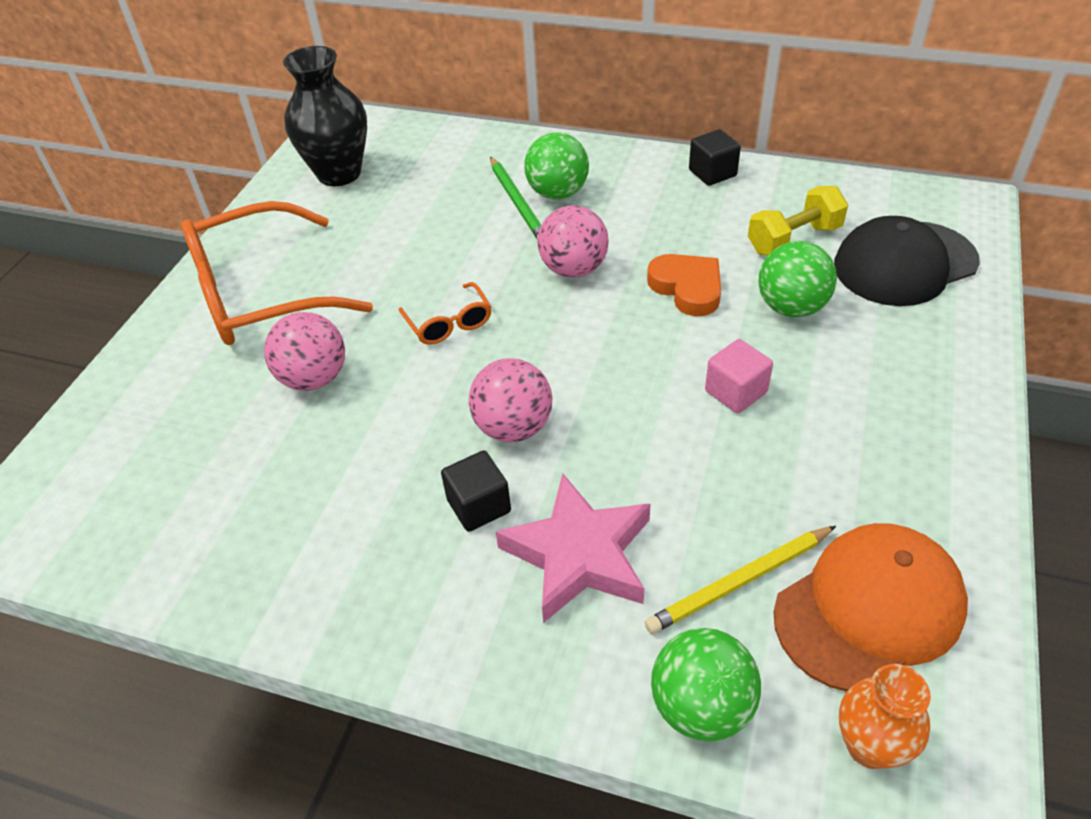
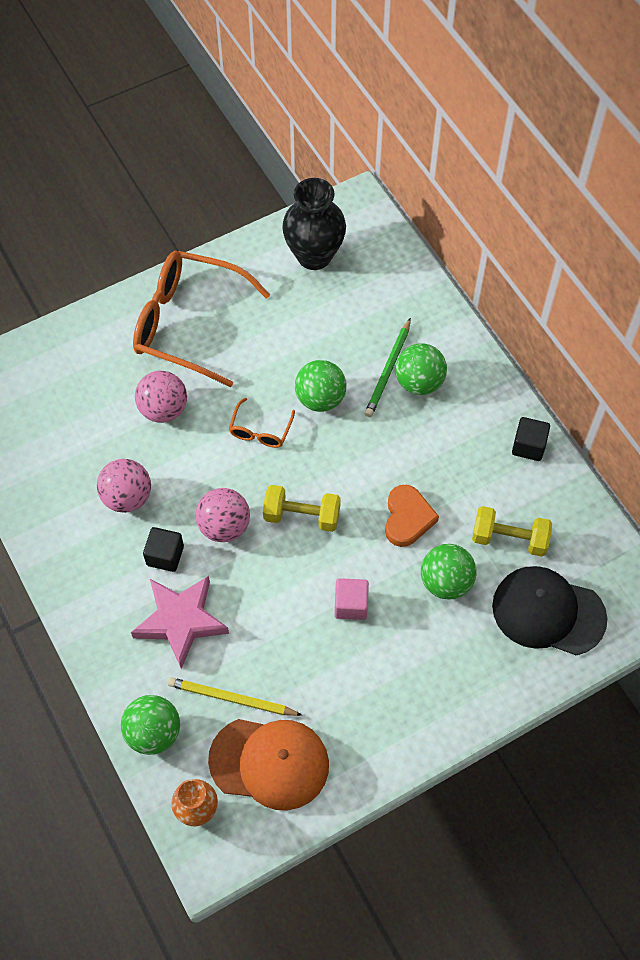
camera: 40 degrees right, 15 degrees up
pink ball [537,205,609,278] -> pink ball moved to [97,459,151,513]
none -> yellow dumbbell [263,485,341,532]
none -> green ball [295,360,347,412]

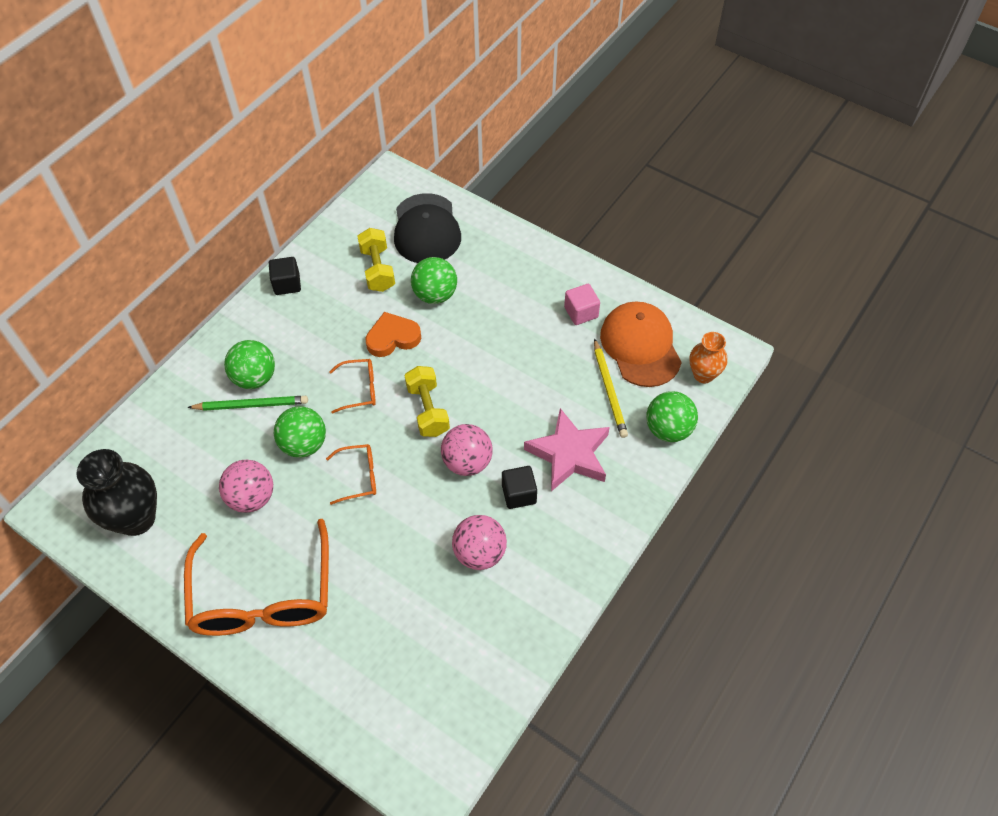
camera: 115 degrees left, 5 degrees down
pink ball [135,371,187,423] -> pink ball moved to [219,460,273,513]
pink cube [334,578,369,620] -> pink cube moved to [564,284,600,325]
none -> orange glasses [329,359,376,414]

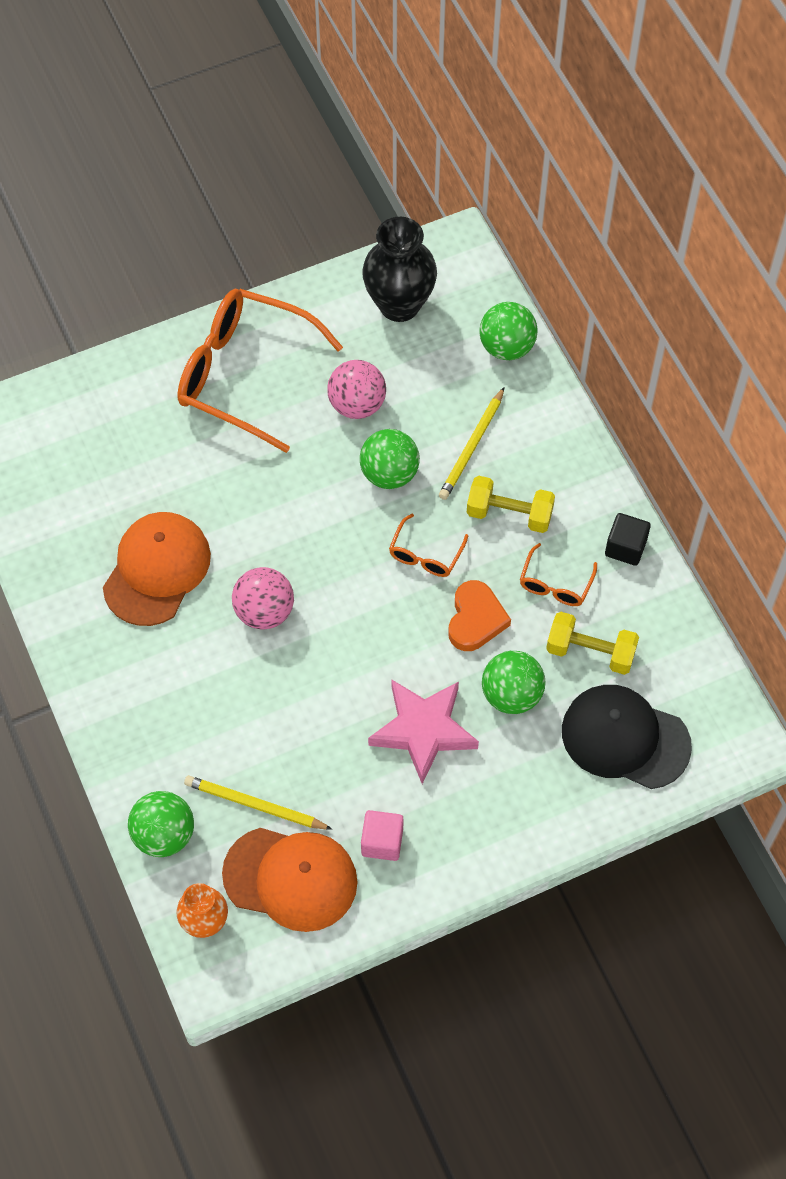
camera: 120 degrees right, 5 degrees up
green pencil [187,396,308,411] -> yellow pencil [439,387,504,500]
green ball [224,340,275,389] -> green ball moved to [480,302,538,360]
orange glasses [326,444,376,505] -> orange glasses moved to [520,543,597,606]
yellow dumbbell [405,366,450,437] -> yellow dumbbell moved to [467,476,555,533]
pink ball [452,515,507,570] -> orange cap [103,512,211,626]
black cube [502,466,537,509] -> none
pink star [524,408,610,491] -> pink star moved to [368,680,479,784]

